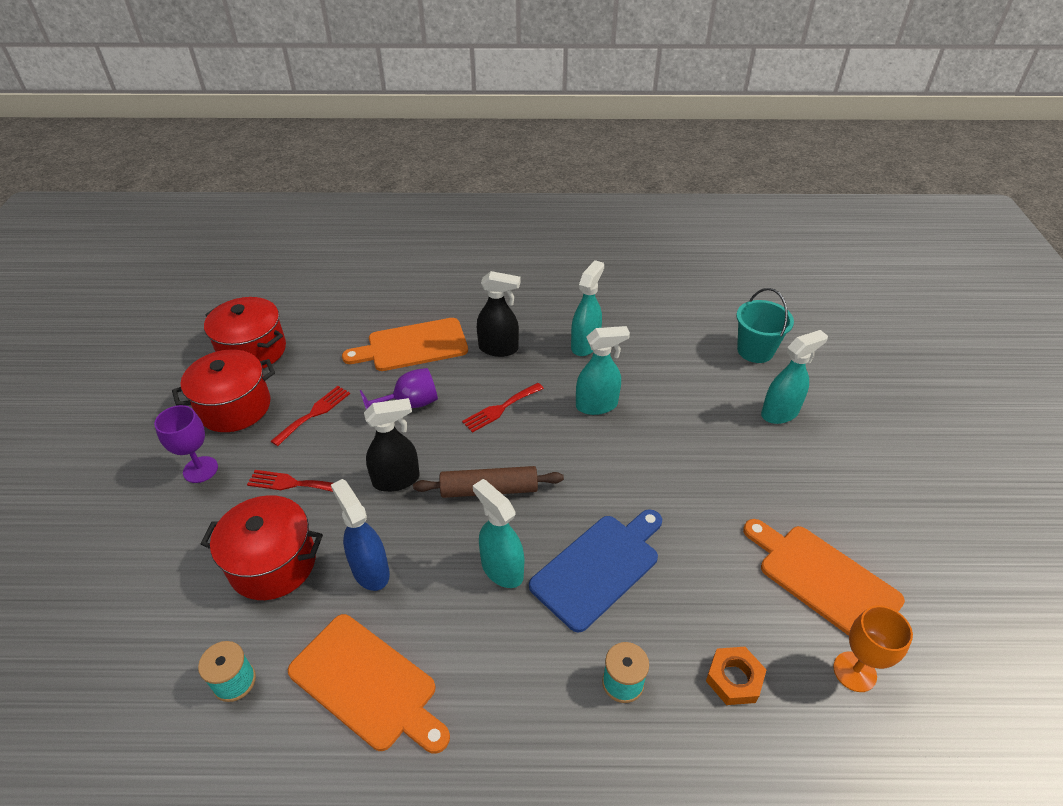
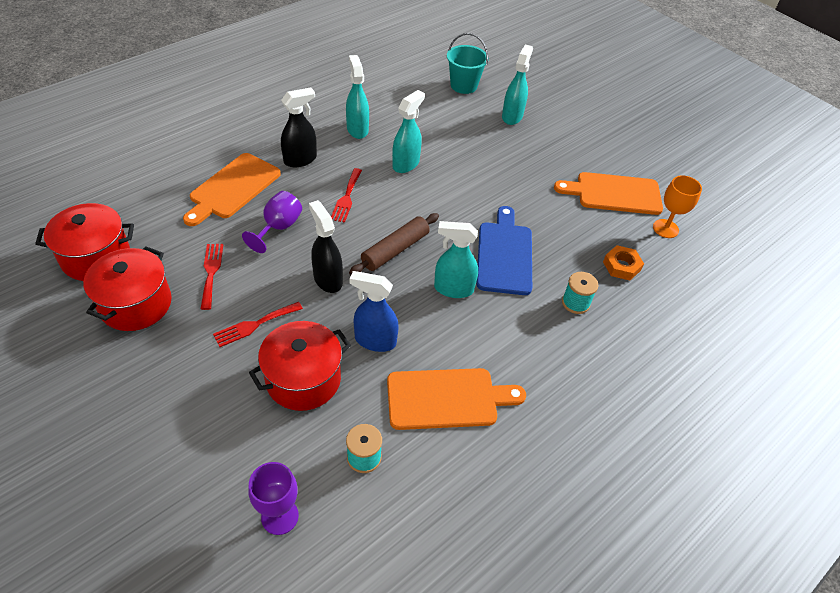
camera: 45 degrees left, 5 degrees up
purple goblet [154,405,218,483] -> purple goblet moved to [248,462,299,535]
black spray bottle [364,398,420,492] -> black spray bottle turned 60 degrees counterclockwise [309,200,343,293]

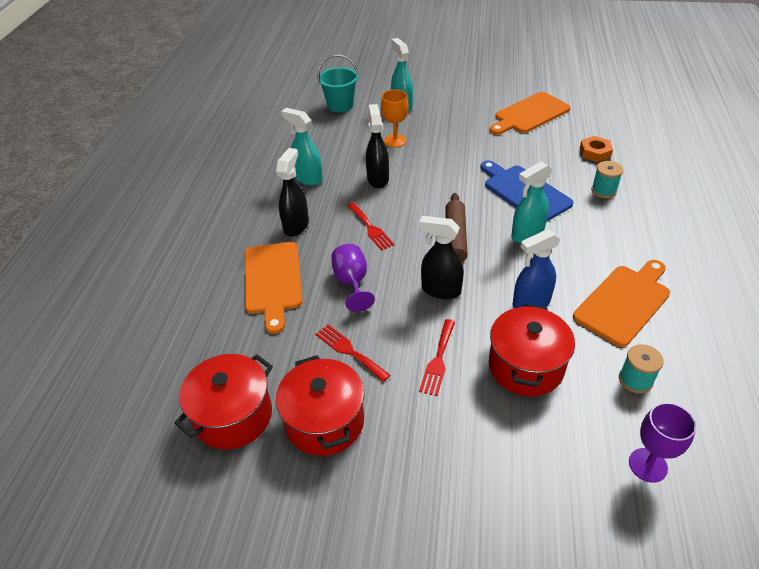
camera: 35 degrees left, 5 degrees down
turquoise spray bottle [392,90,425,173] -> black spray bottle [366,104,389,188]
orange goblet [653,175,702,238] -> orange goblet moved to [381,90,409,147]

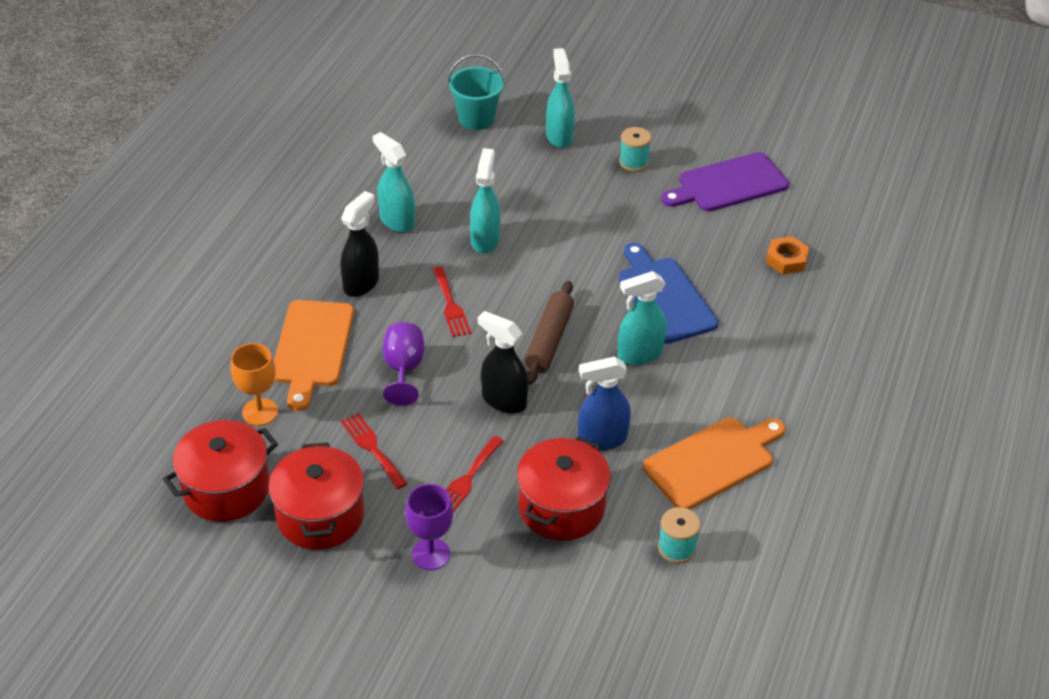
camera: 10 degrees right, 0 degrees up
black spray bottle [366,104,389,188] -> turquoise spray bottle [470,148,501,254]
orange goblet [381,90,409,147] -> orange goblet moved to [231,343,278,426]
orange cutting board [489,92,571,135] -> purple cutting board [661,152,789,211]
turquoise spool [591,161,623,198] -> turquoise spool moved to [619,127,651,172]
purple goblet [629,402,696,483] -> purple goblet moved to [405,484,453,570]

